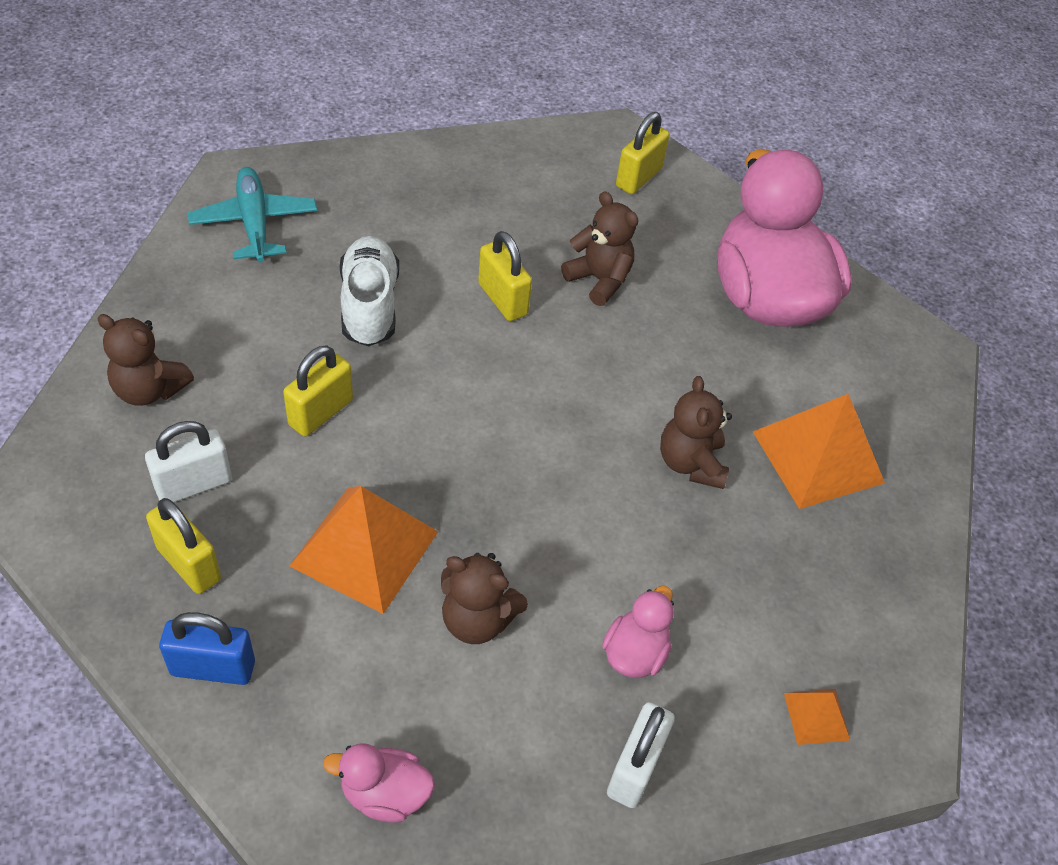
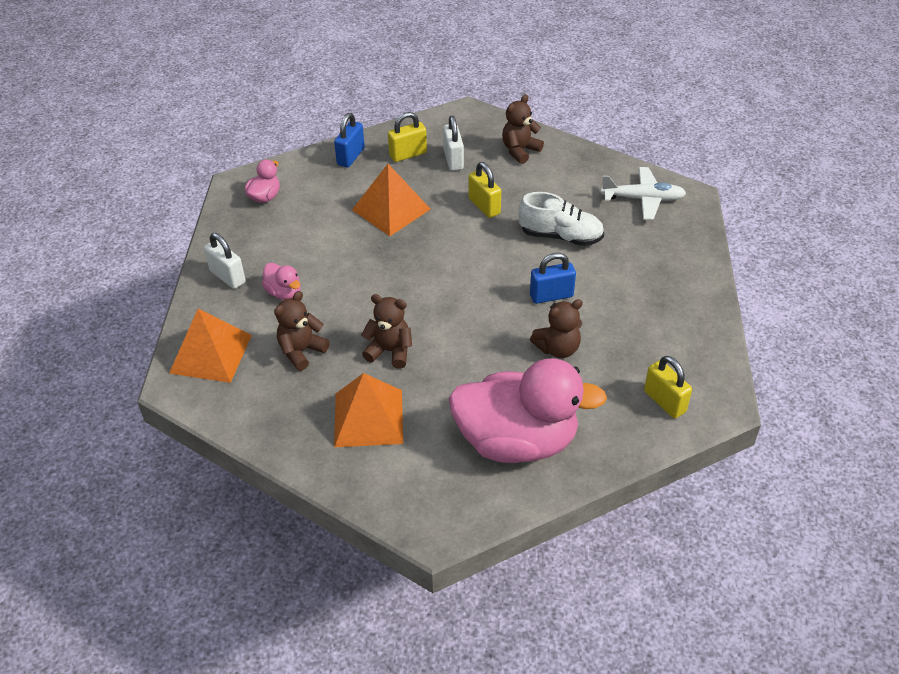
camera: 115 degrees right, 5 degrees down
turquoise plane [188,167,317,262] -> white plane [601,167,686,220]
brown teddy bear [441,553,528,644] -> brown teddy bear moved to [274,291,329,371]
yellow padlock [478,231,532,321] -> blue padlock [530,253,576,304]
orange pyramid [784,689,850,745] -> orange pyramid [169,308,252,383], size x2.09

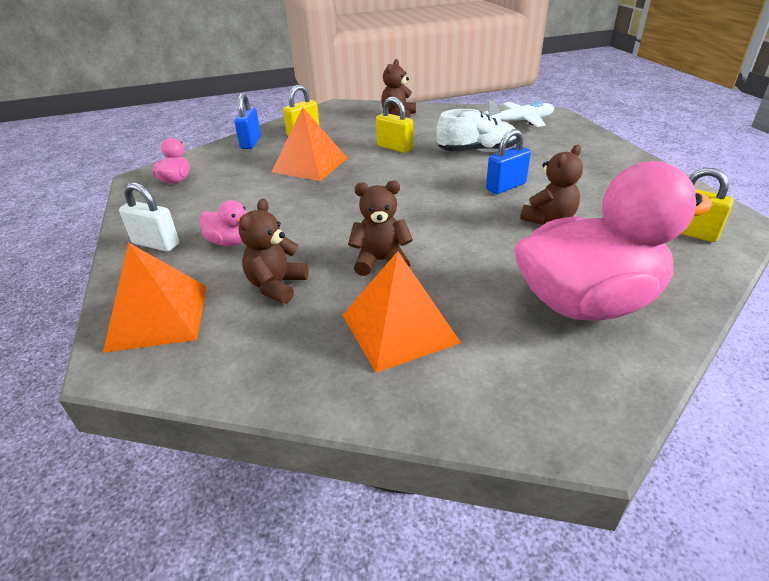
camera: 20 degrees left, 10 degrees down
white padlock [443,116,464,171] -> none

